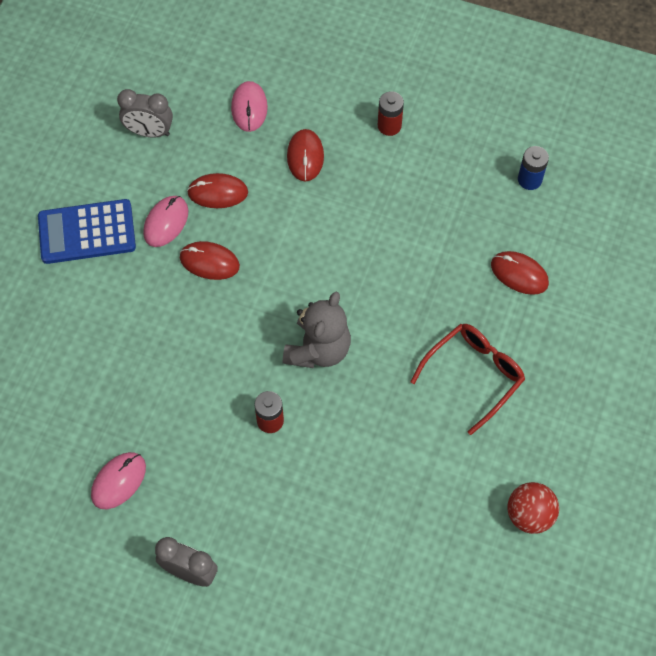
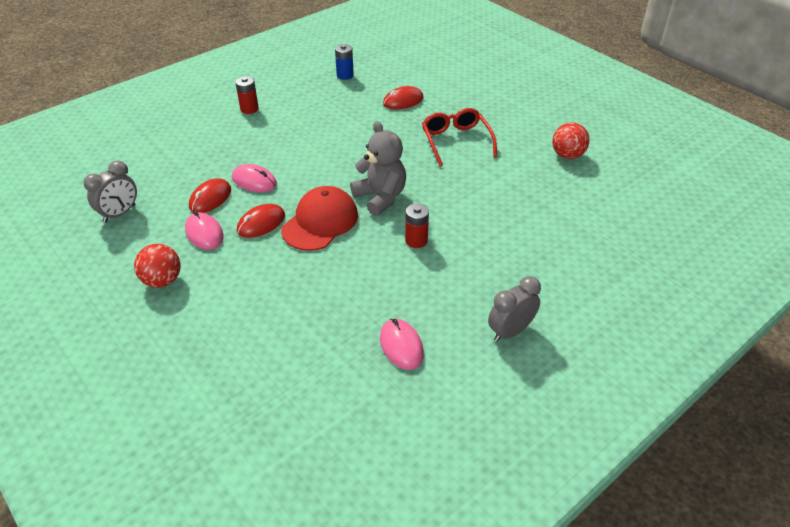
camera: 60 degrees left, 20 degrees down
blue calculator [38,199,136,264] -> red ball [134,244,181,288]
pink mouse [231,81,268,132] -> pink mouse moved to [232,164,277,192]
red mouse [287,129,324,181] -> none
none -> red cap [281,186,358,251]

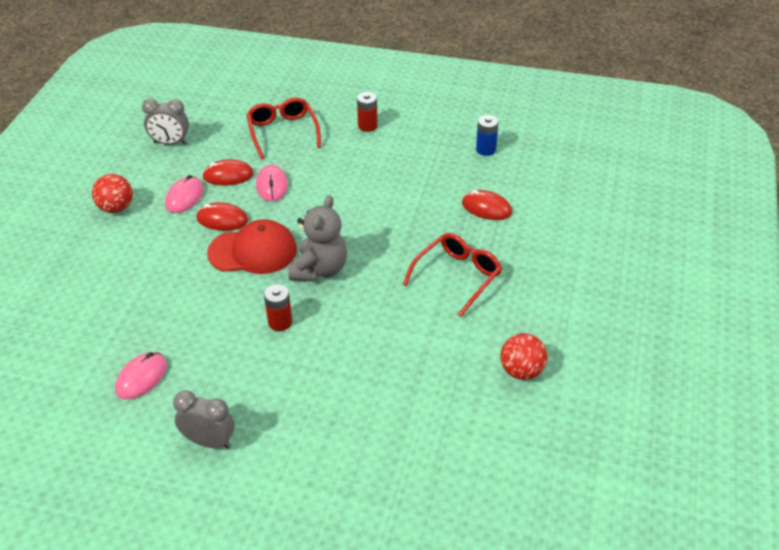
camera: 55 degrees right, 0 degrees up
none -> red glasses [246,97,321,159]

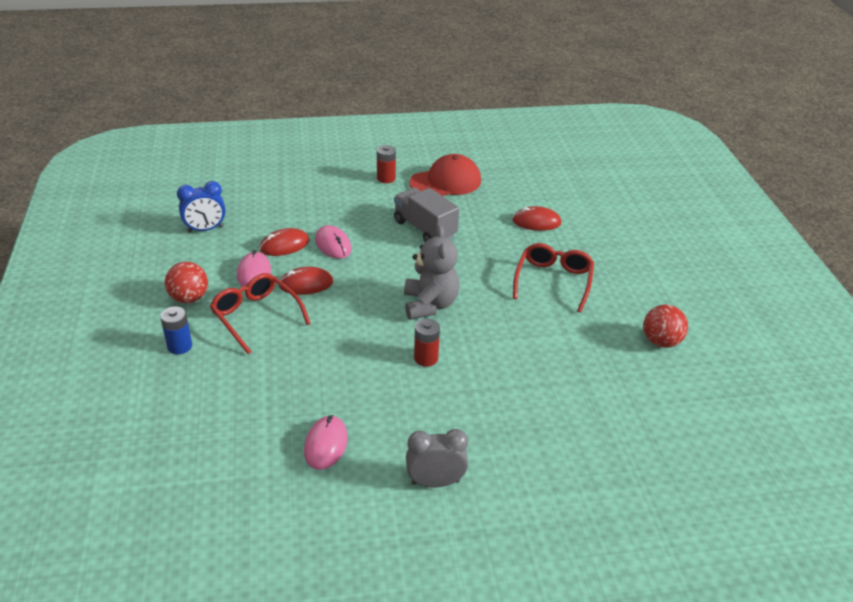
camera: 25 degrees left, 5 degrees down
grey clock [142,98,189,145] -> blue clock [177,181,226,232]
red cap [207,220,297,274] -> red cap moved to [410,154,481,196]
red glasses [246,97,321,159] -> red glasses moved to [210,273,311,354]
blue battery [476,115,499,156] -> blue battery moved to [160,306,192,354]
none -> grey truck [394,187,459,242]

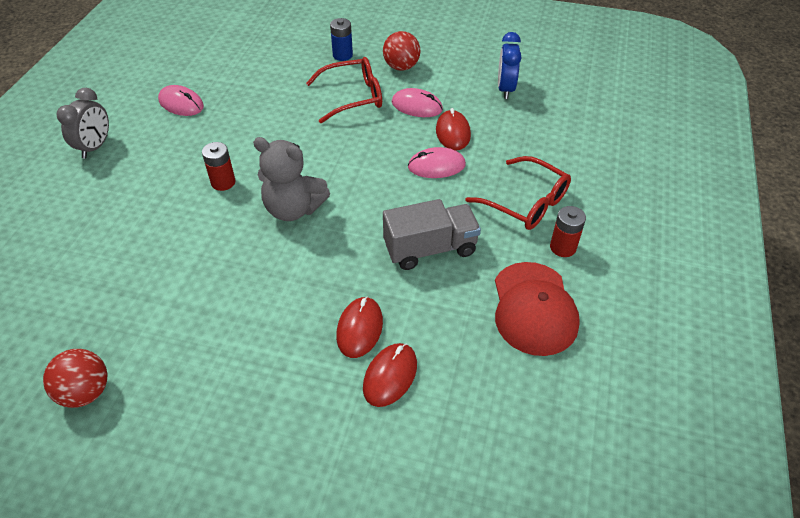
camera: 115 degrees right, 10 degrees up
red mouse [279,267,333,295] -> red mouse moved to [336,296,383,358]
red glasses [513,243,594,313] -> red glasses moved to [466,156,571,230]

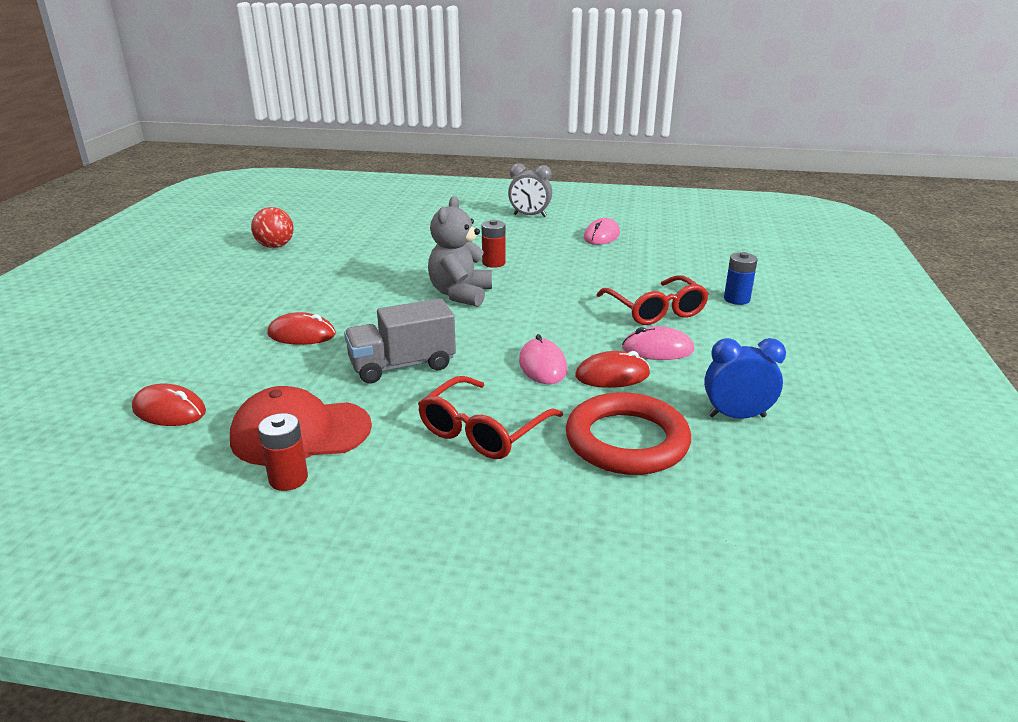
camera: 85 degrees right, 20 degrees down
red mouse [363,343,417,407] -> red mouse moved to [132,383,206,426]
red ball [383,31,420,71] -> none
grey truck [383,199,481,270] -> grey truck turned 90 degrees clockwise [344,298,456,383]
pink mouse [392,88,443,117] -> pink mouse turned 75 degrees clockwise [622,326,694,360]
red battery [550,206,586,257] -> red battery moved to [258,413,308,491]
none -> red ring [566,392,691,475]

